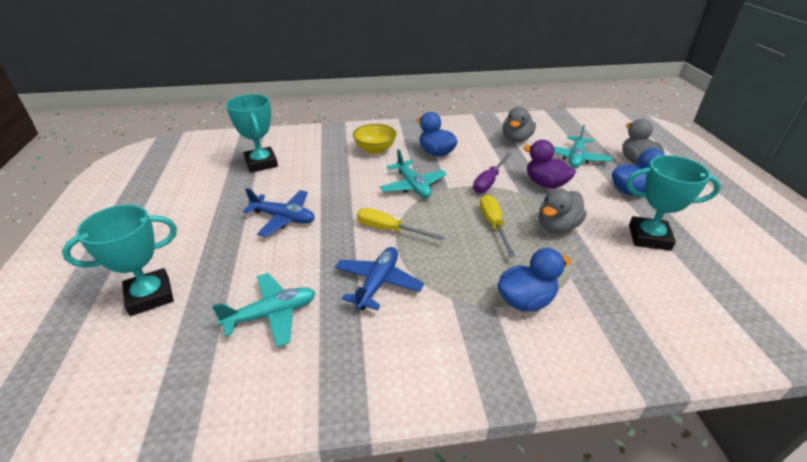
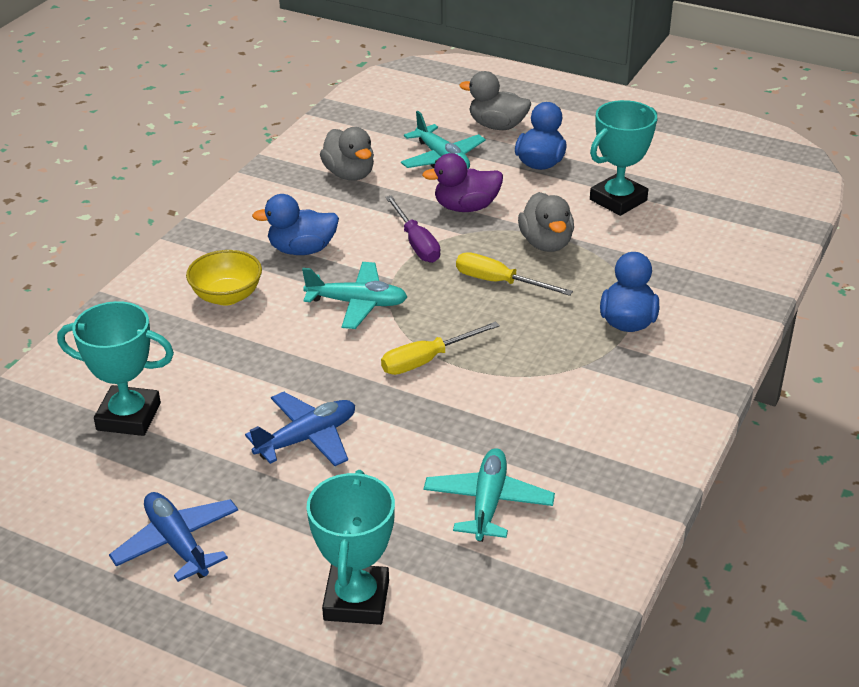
camera: 55 degrees left, 0 degrees up
blue plane [335,247,424,310] -> blue plane moved to [109,492,238,582]

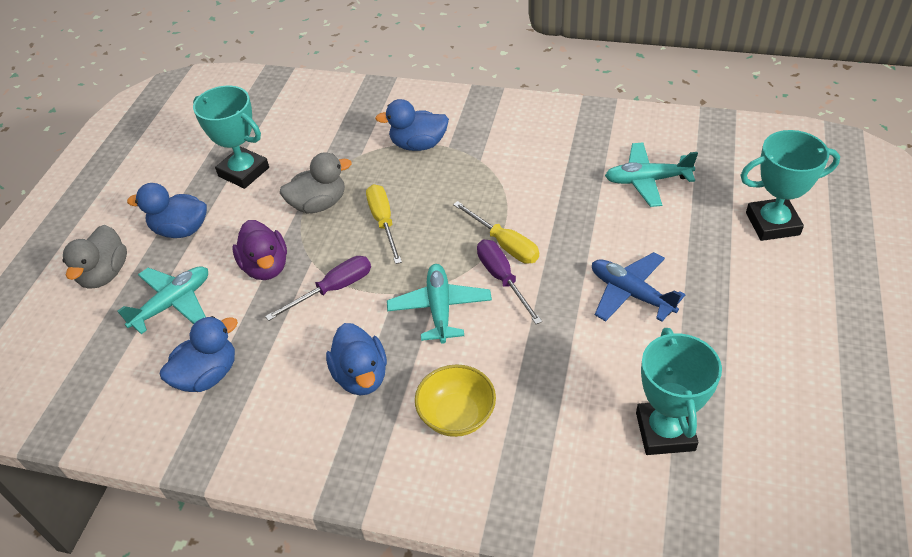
camera: 100 degrees left, 10 degrees up
blue plane [109,492,238,582] -> none
grey duck [320,127,374,180] -> blue duck [160,316,238,392]
yellow screwdriver [456,252,573,296] -> yellow screwdriver turned 150 degrees clockwise [366,184,402,264]
none -> purple screwdriver [477,240,542,324]

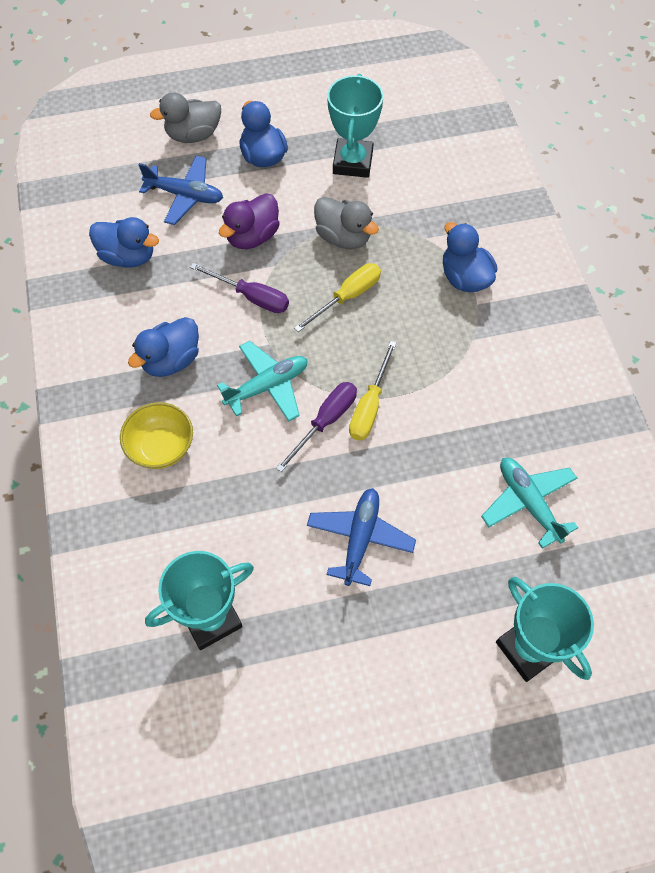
camera: 60 degrees right, 15 degrees up
turquoise plane [117,266,208,334] -> blue plane [138,156,223,225]

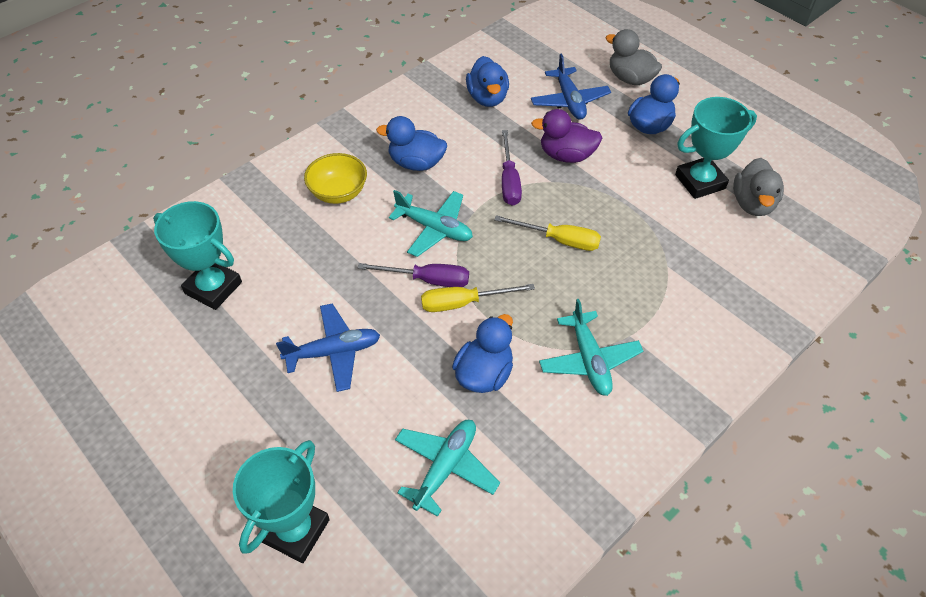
camera: 60 degrees right, 10 degrees down
grey duck [314,197,379,249] -> grey duck moved to [733,158,784,216]
blue duck [443,222,497,292] -> blue duck moved to [452,314,513,393]
none -> turquoise plane [539,299,643,396]

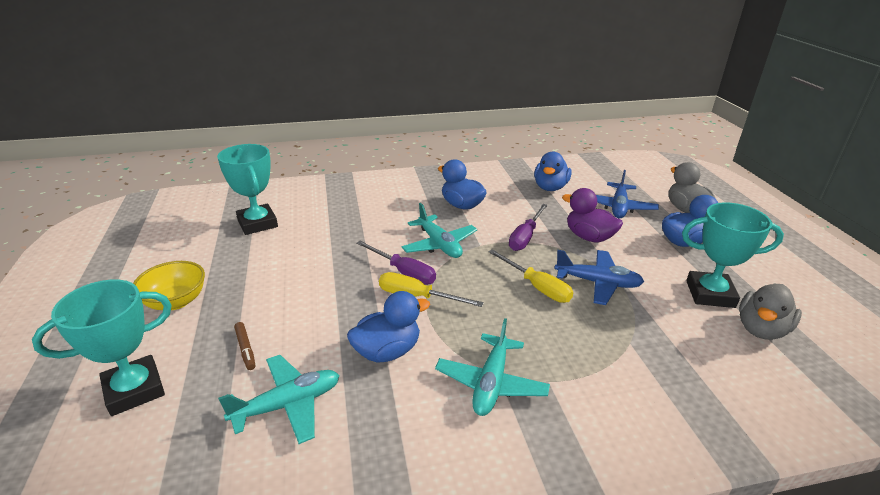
camera: 30 degrees right, 20 degrees down
blue plane [276,304,380,392] -> blue plane moved to [555,250,644,305]
yellow bowl [304,153,367,204] -> yellow bowl moved to [133,261,205,310]
none -> brown marker [234,322,255,370]

